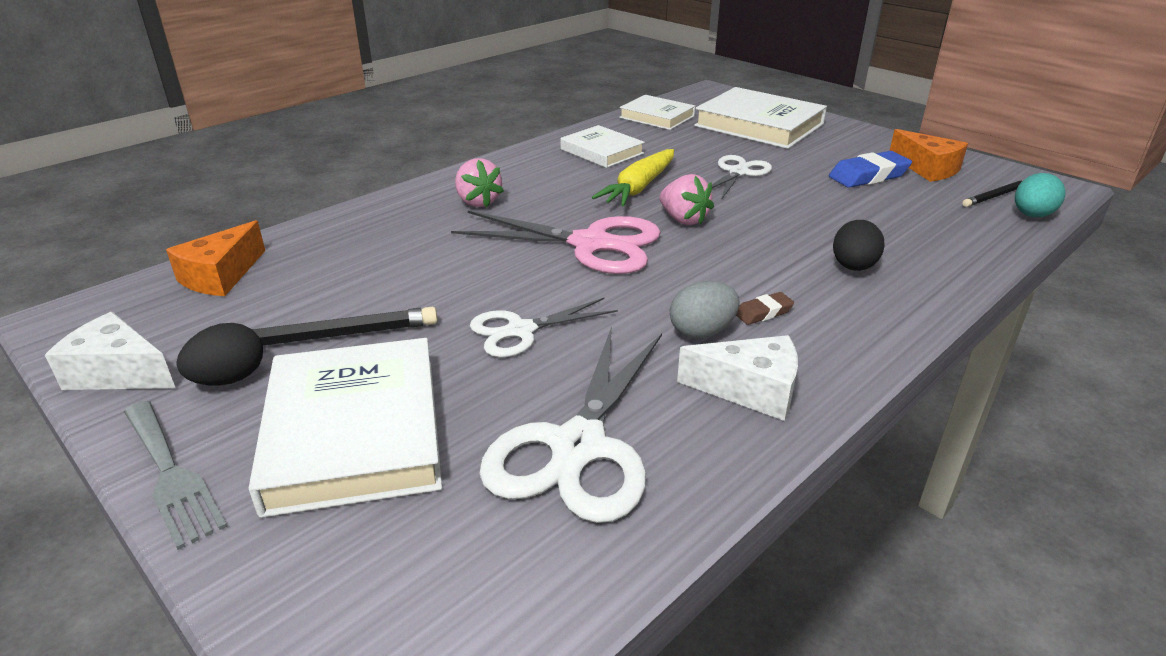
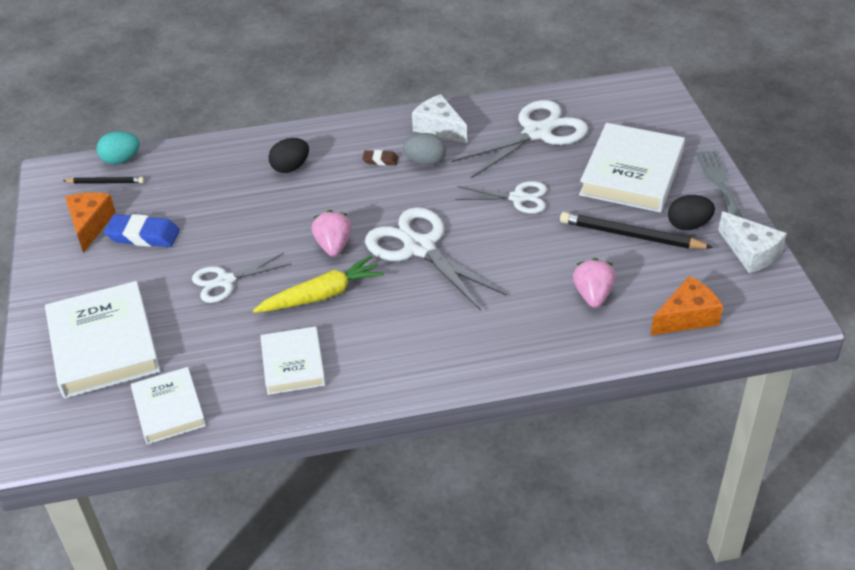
camera: 145 degrees left, 10 degrees up
pink scissors [451,211,661,274] -> white scissors [365,207,507,310]
pink strawberry [455,158,504,207] -> pink strawberry moved to [573,258,616,308]

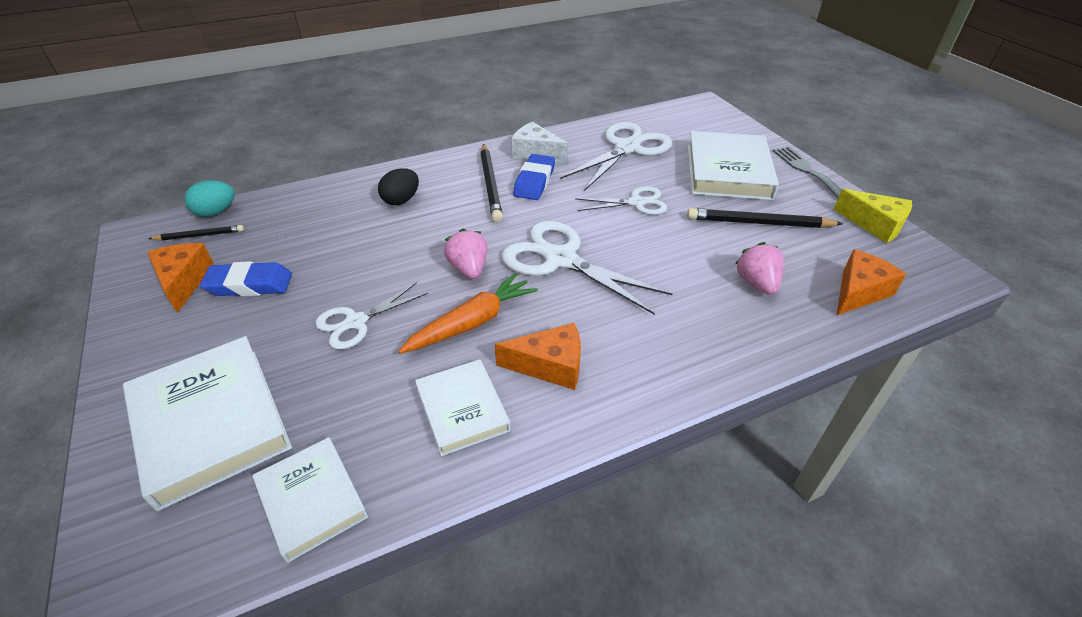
camera: 15 degrees left, 0 degrees up
yellow carrot [253,256,384,313] -> orange carrot [398,273,538,354]
brown eraser [362,150,399,166] -> black pencil [480,144,503,222]
grey egg [403,133,446,166] -> blue eraser [513,154,555,200]
black egg [668,195,715,230] -> none
white cheese [718,211,787,273] -> yellow cheese [833,189,912,243]
none -> orange cheese [495,323,581,390]

